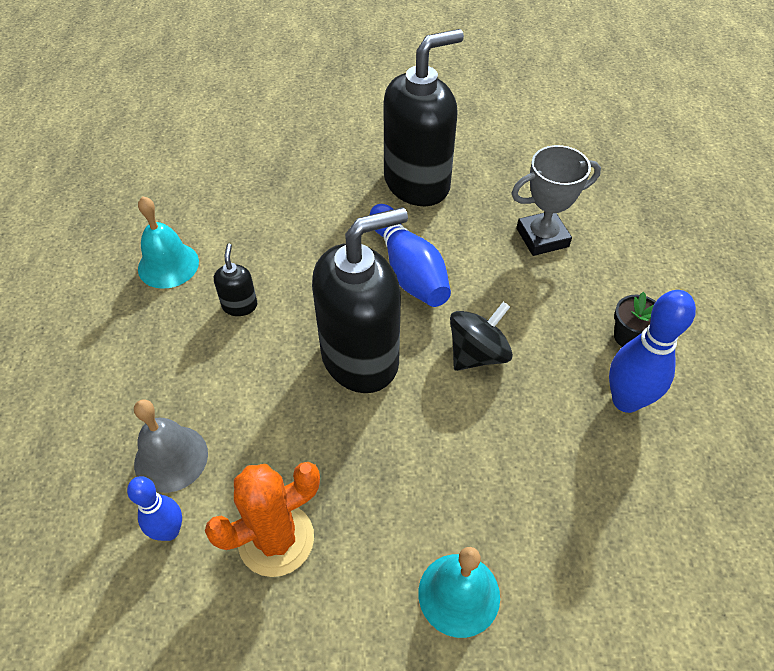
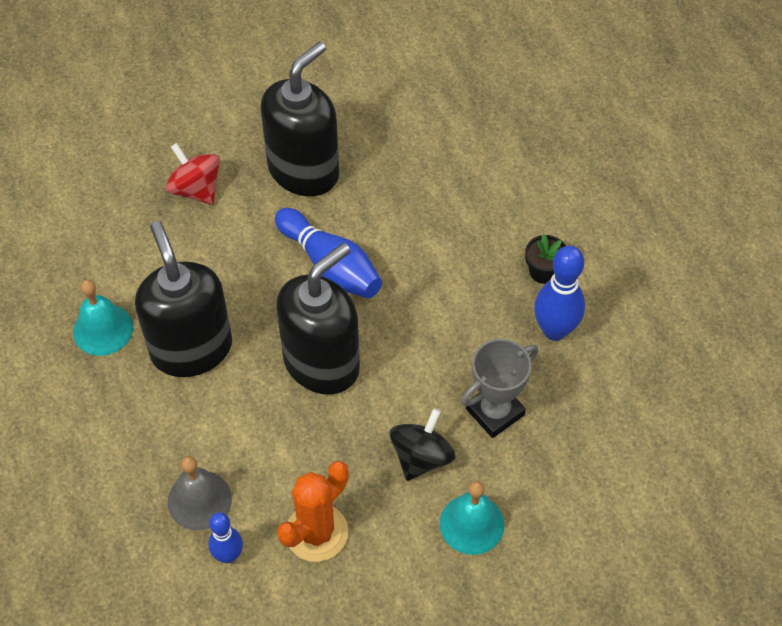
camera: 20 degrees left, 5 degrees up
black soap dispenser [214,244,257,316] -> black soap dispenser [135,221,232,377], size x2.44
black spinning top [450,302,513,371] -> black spinning top moved to [390,408,455,481]
grey trophy [511,145,601,256] -> grey trophy moved to [461,339,538,438]
none -> red spinning top [166,143,220,205]

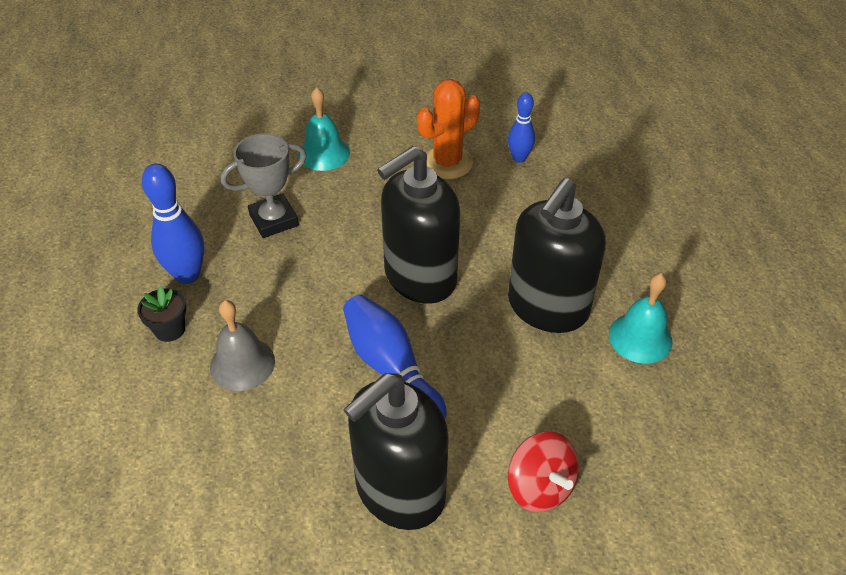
camera: 170 degrees left, 10 degrees down
black soap dispenser [135,221,232,377] -> black soap dispenser turned 45 degrees clockwise [508,178,606,333]
grey bell [168,456,232,530] -> grey bell moved to [210,300,275,391]
black spinning top [390,408,455,481] -> none

